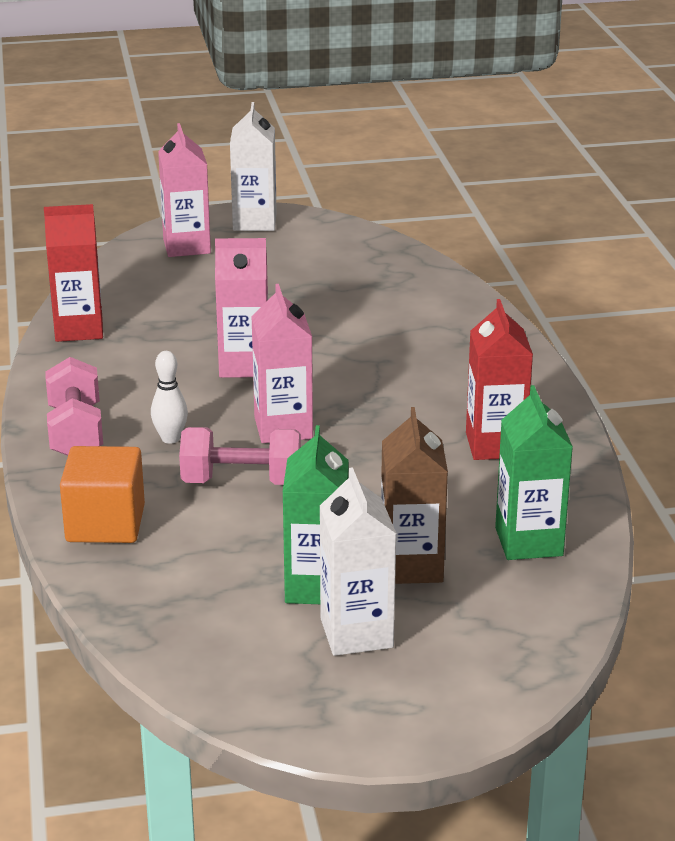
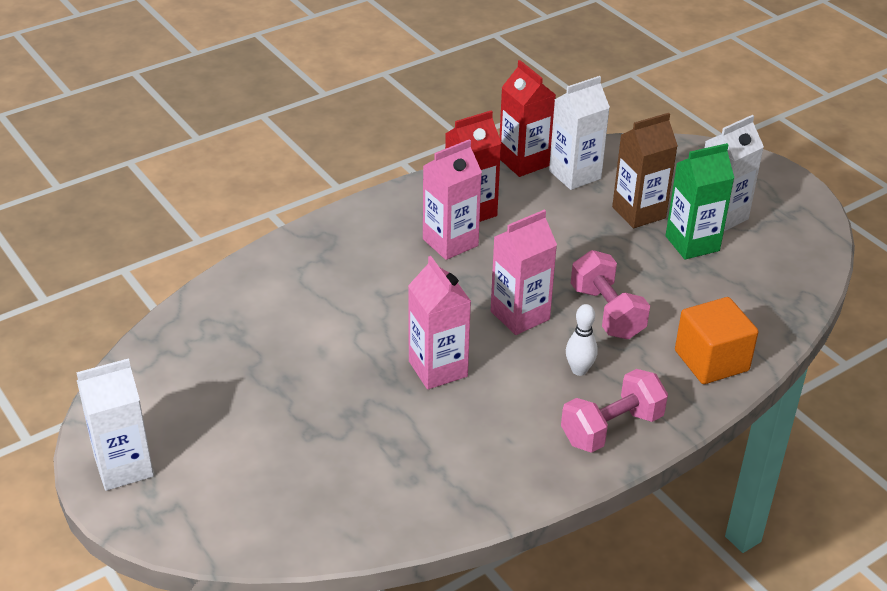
camera: 115 degrees left, 10 degrees up
red carton [44,204,103,342] -> red carton moved to [499,60,556,177]
pink carton [158,123,211,257] -> pink carton moved to [423,139,482,260]
green carton [495,385,573,560] -> white carton [549,76,610,190]

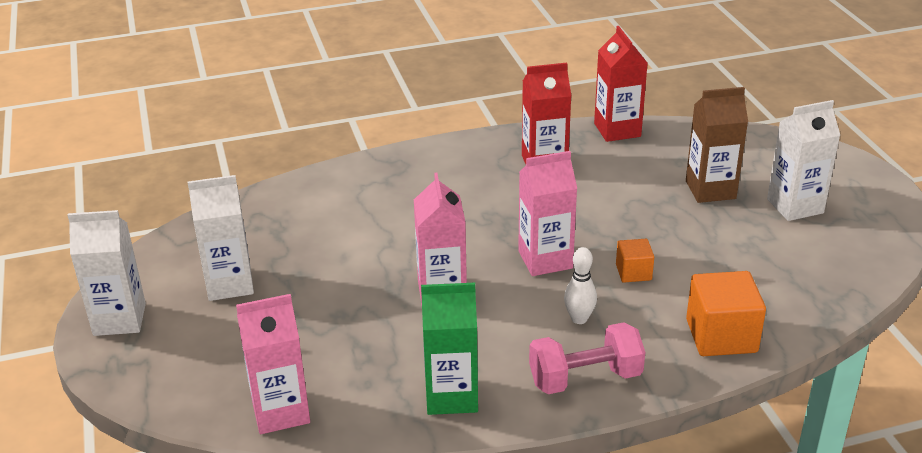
camera: 20 degrees right, 5 degrees down
pink carton [423,139,482,260] -> pink carton moved to [236,294,310,434]
white carton [549,76,610,190] -> white carton moved to [188,175,254,301]
pink dumbbell [571,250,650,339] -> orange cube [616,239,654,283]
green carton [665,143,734,260] -> green carton moved to [421,283,478,415]

